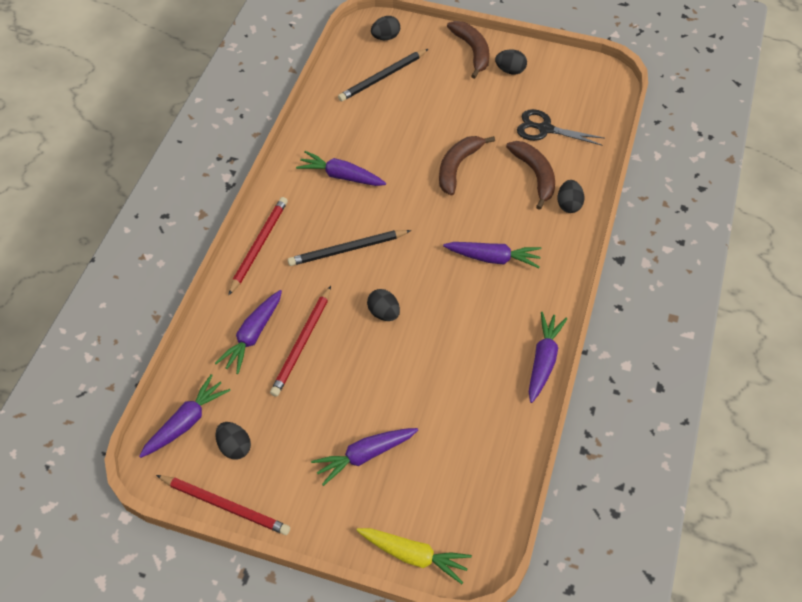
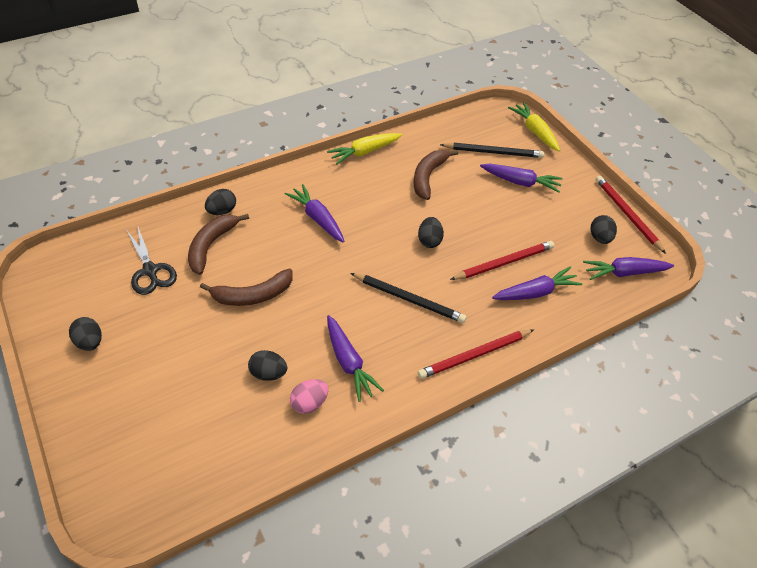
camera: 140 degrees left, 5 degrees down
black pencil [338,49,428,101] -> black pencil moved to [440,143,544,158]
black egg [371,16,400,40] -> black egg moved to [248,350,288,381]
brown banana [447,21,490,79] -> brown banana moved to [413,150,459,200]
purple carrot [529,312,567,403] -> yellow carrot [327,133,402,165]
none -> pink egg [290,379,328,414]

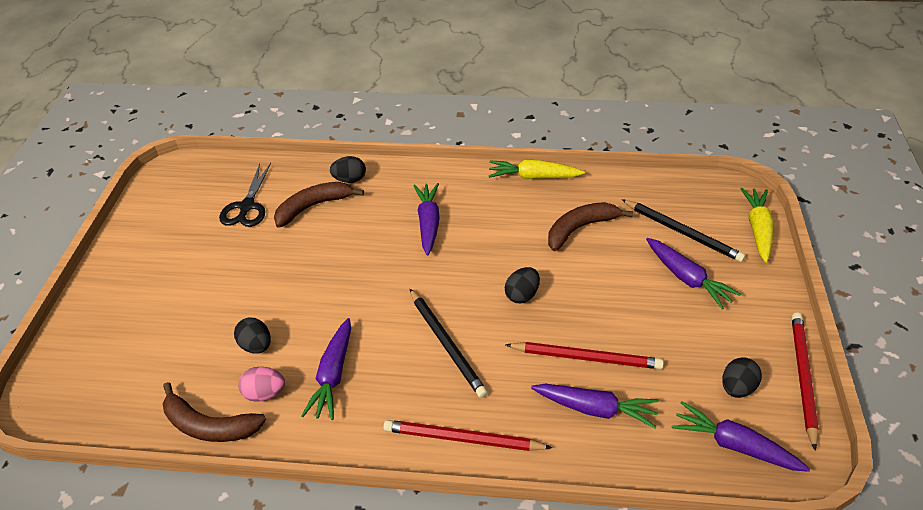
camera: 40 degrees right, 5 degrees down
black egg [69,317,102,351] -> none
brown banana [200,269,293,306] -> brown banana moved to [163,382,266,442]

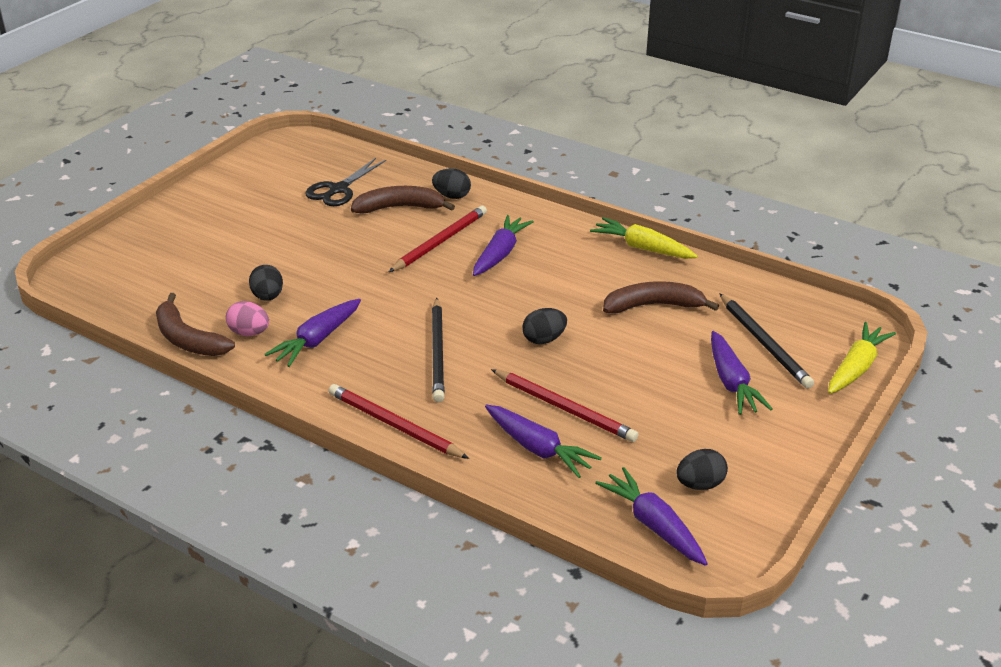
camera: 25 degrees right, 10 degrees down
red pencil [792,312,819,451] -> red pencil moved to [389,206,487,272]

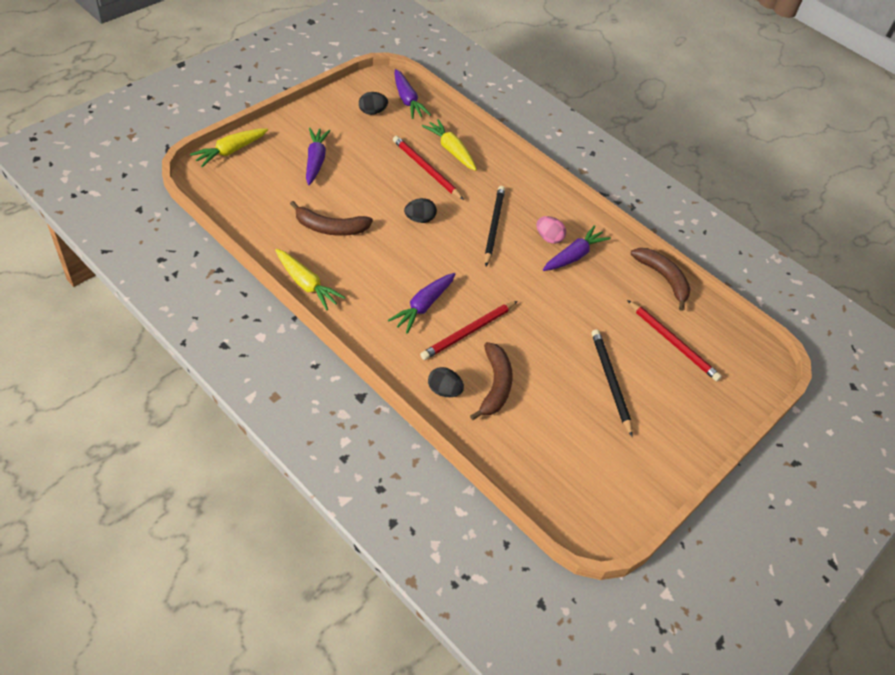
camera: 175 degrees left, 15 degrees up
pink egg [226,301,269,336] -> pink egg moved to [537,216,566,244]
black egg [249,265,283,301] -> none
black scissors [305,158,386,206] -> none
red pencil [329,384,469,459] -> red pencil moved to [627,300,722,381]
brown banana [351,186,455,214] -> brown banana turned 90 degrees counterclockwise [470,342,513,420]
purple carrot [485,405,602,478] -> yellow carrot [422,119,477,171]
black pencil [719,293,814,389] -> black pencil moved to [592,329,633,437]

